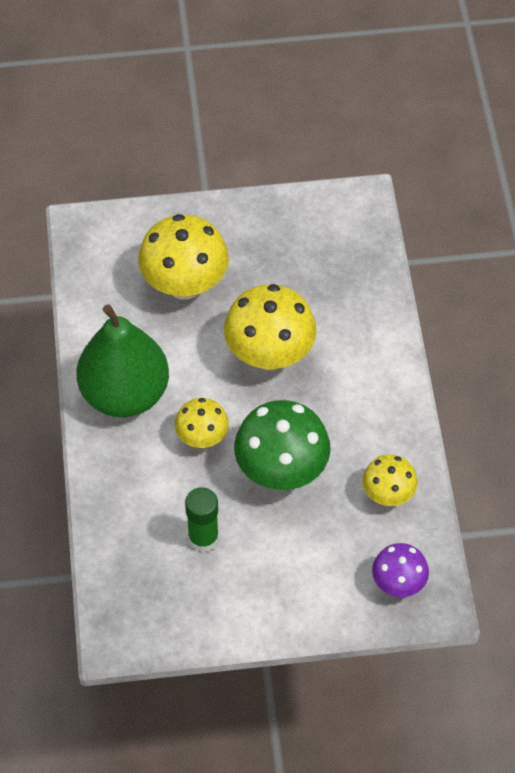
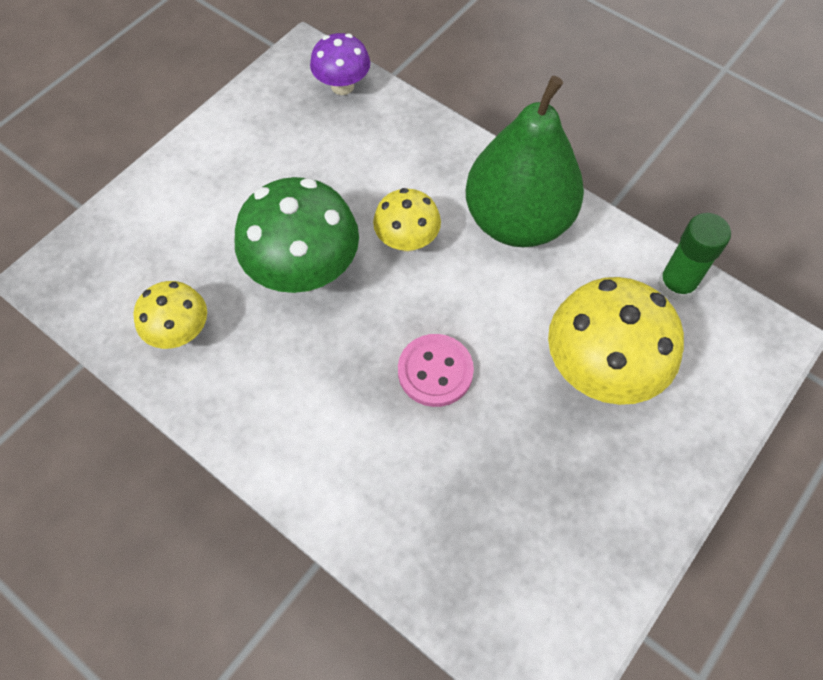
camera: 135 degrees right, 5 degrees up
green glue stick [185,487,219,552] -> green glue stick moved to [658,213,731,301]
yellow mushroom [224,284,317,370] -> pink button [398,334,474,407]
purple mushroom [372,543,429,597] -> purple mushroom moved to [310,33,370,95]

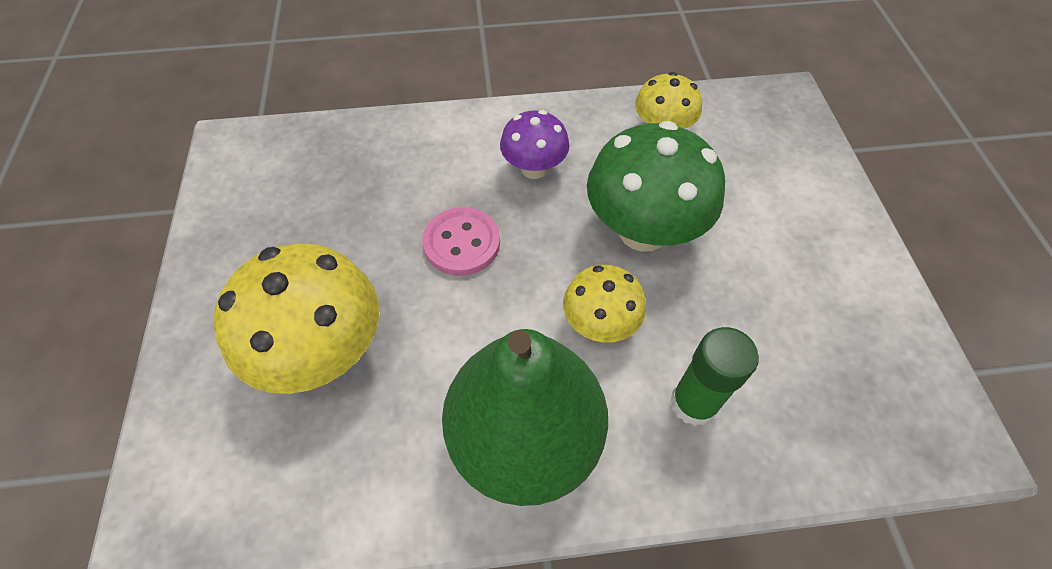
camera: 135 degrees right, 5 degrees down
purple mushroom [310,33,370,95] -> purple mushroom moved to [500,110,570,179]
green glue stick [658,213,731,301] -> green glue stick moved to [670,327,759,426]

